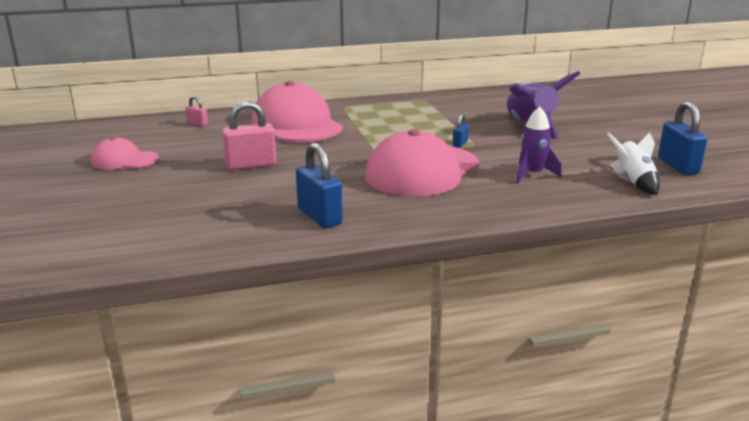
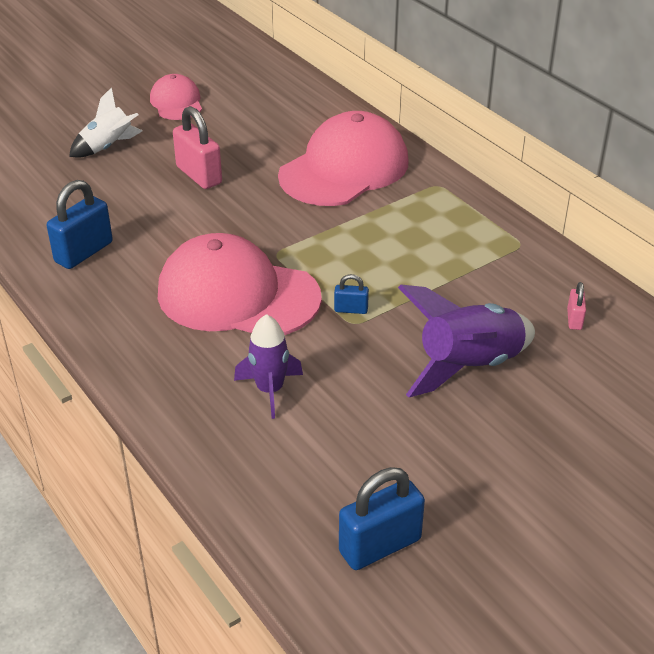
camera: 70 degrees right, 15 degrees up
pink padlock [185,96,208,126] -> pink padlock moved to [567,282,586,330]
white rocket [607,132,660,195] -> white rocket moved to [69,87,142,158]

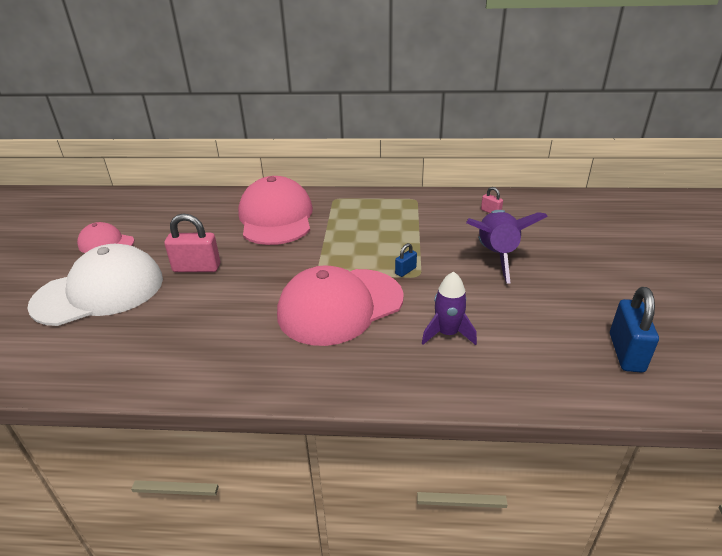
camera: 50 degrees left, 5 degrees down
blue padlock [47,180,113,269] -> none
white rocket [69,87,142,158] -> white cap [27,244,163,326]

